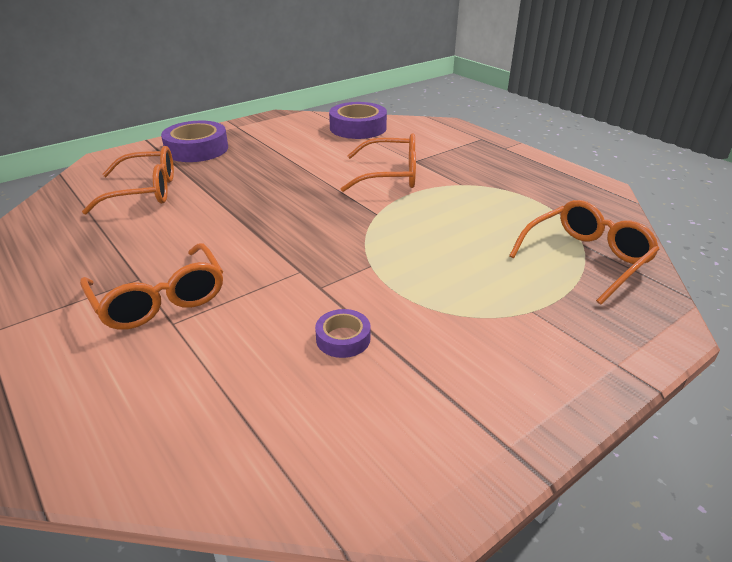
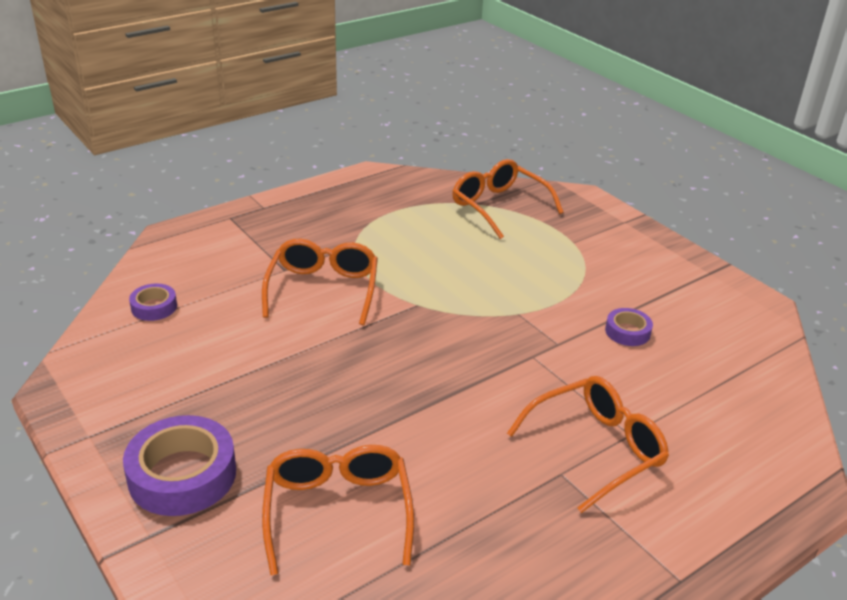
camera: 90 degrees left, 0 degrees up
purple tape [329,102,387,139] -> purple tape [129,284,177,321], size x0.52

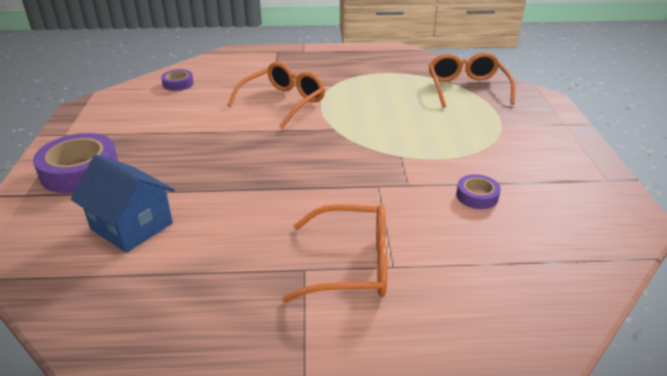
camera: 35 degrees right, 0 degrees up
orange glasses [262,445,414,575] -> blue house [71,155,175,253]

